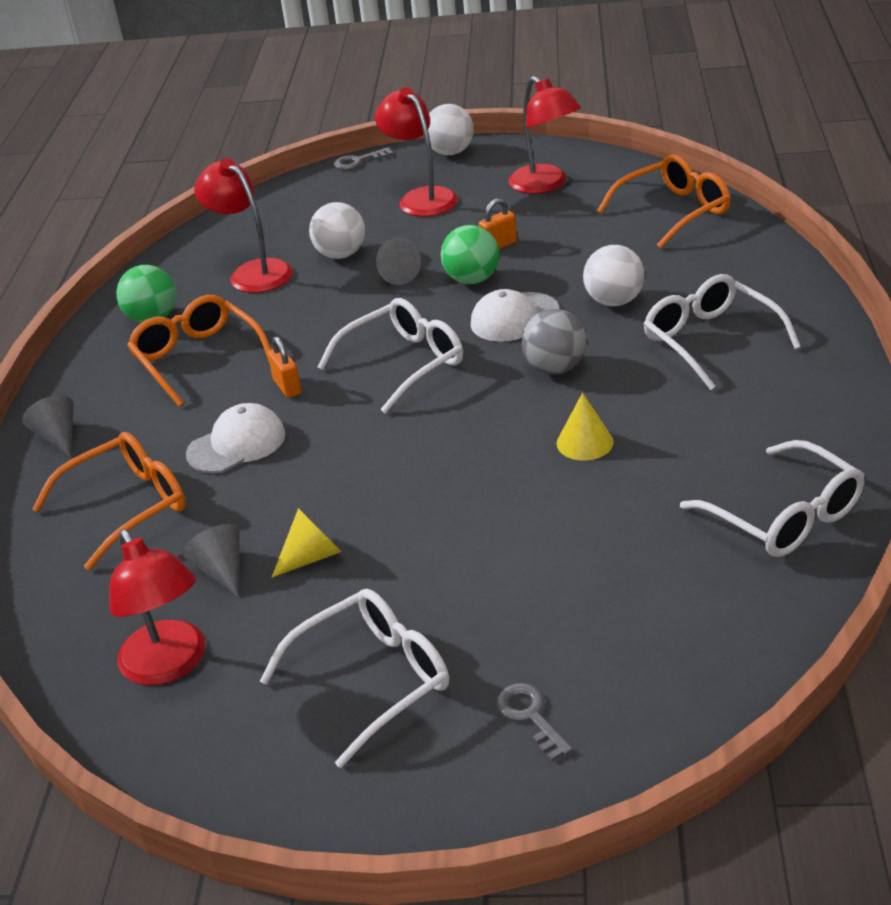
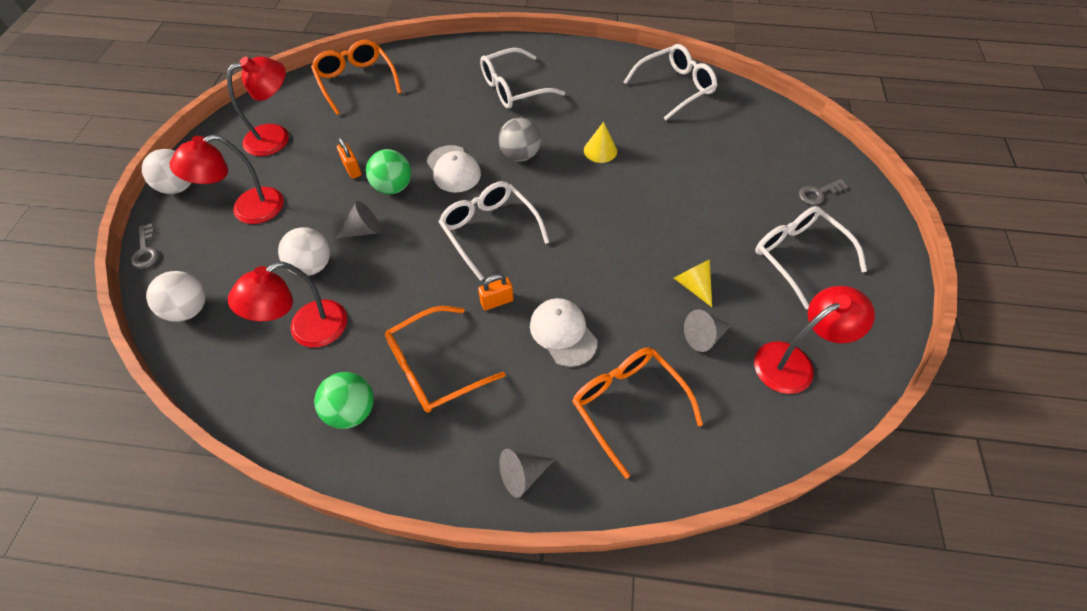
camera: 90 degrees left, 20 degrees up
white ball [583,245,645,306] -> white ball moved to [146,271,206,322]

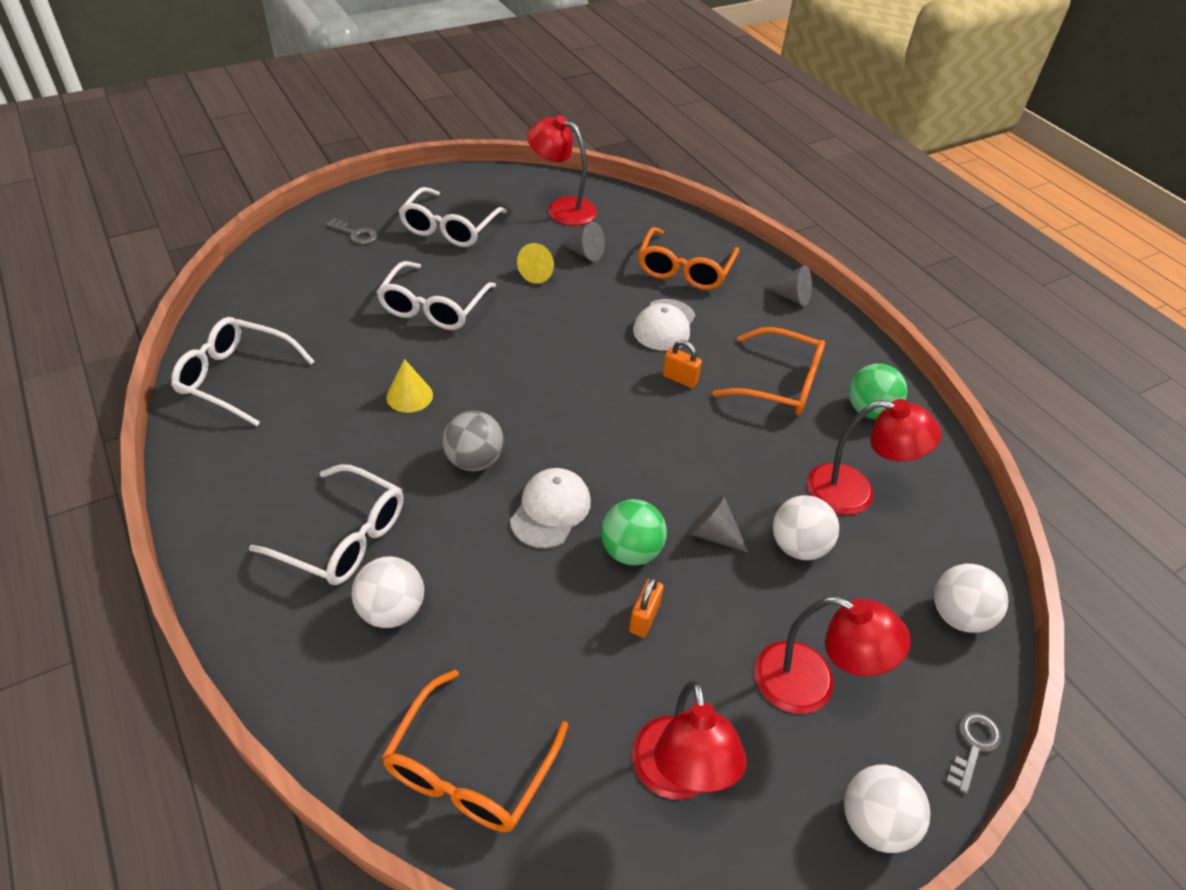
camera: 130 degrees left, 10 degrees down
red lamp [227,56,289,156] -> red lamp turned 120 degrees counterclockwise [632,681,747,800]
white glasses [439,181,549,281] -> white glasses moved to [377,261,496,330]
none -> white ball [352,556,424,628]

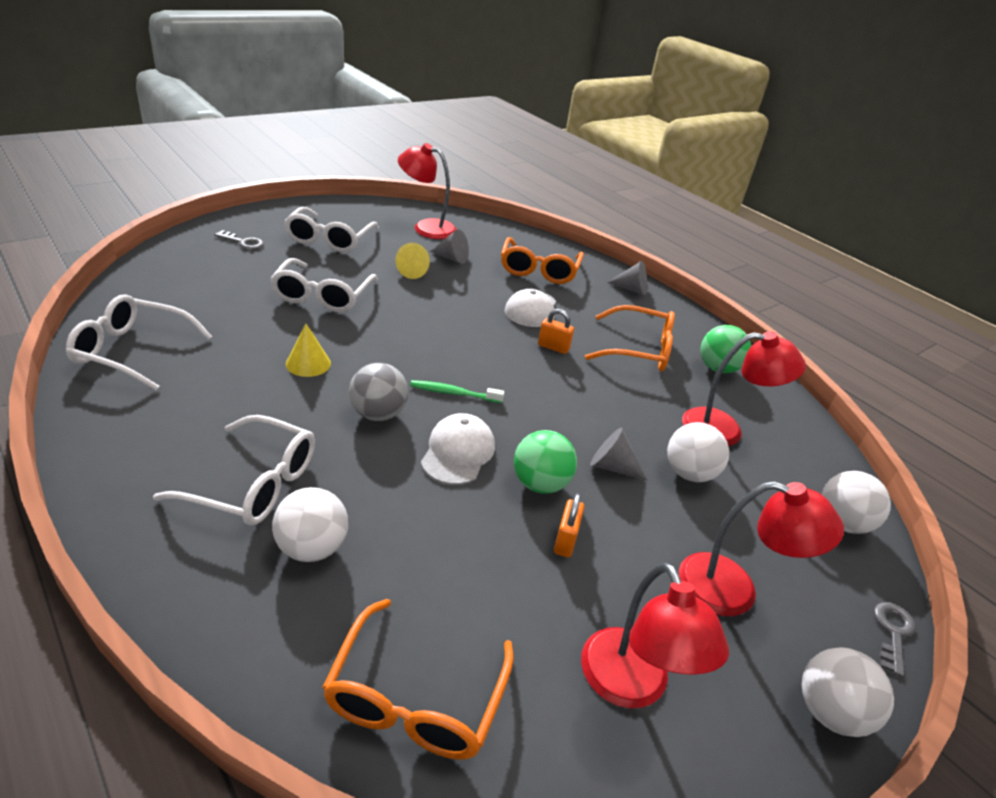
camera: 10 degrees left, 10 degrees down
none -> green toothbrush [410,380,504,403]

